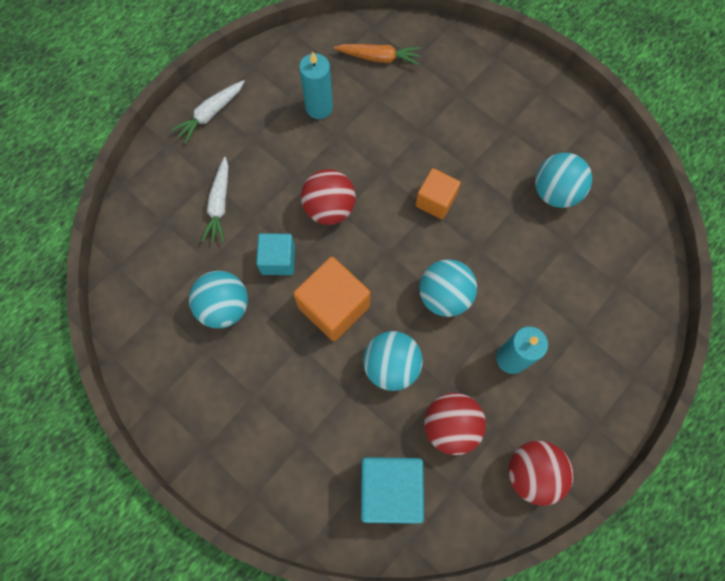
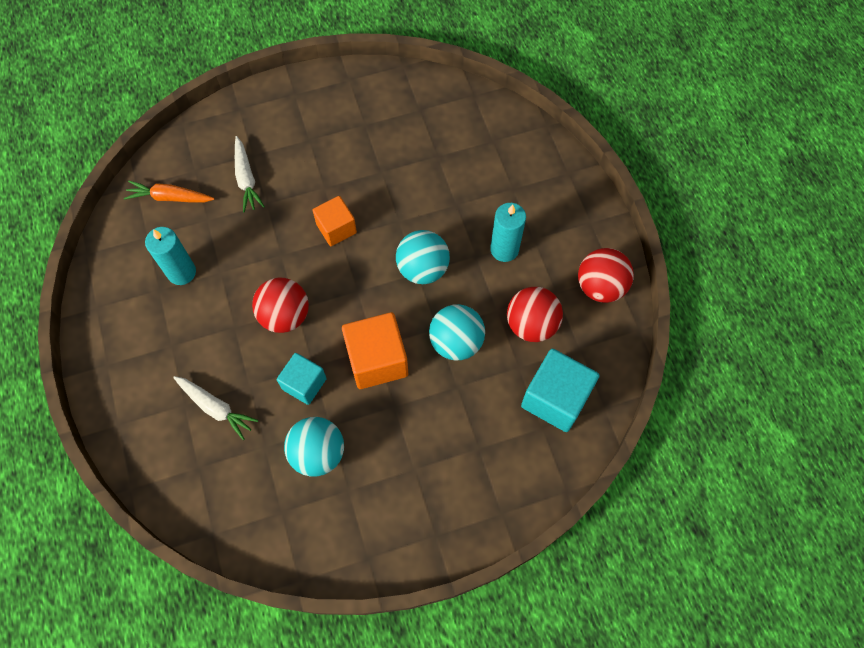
camera: 60 degrees left, 5 degrees down
white carrot [171,80,245,144] -> white carrot moved to [235,136,265,213]
orange carrot [334,44,421,65] -> orange carrot turned 120 degrees counterclockwise [124,181,214,203]
turquoise ball [535,153,592,208] -> none

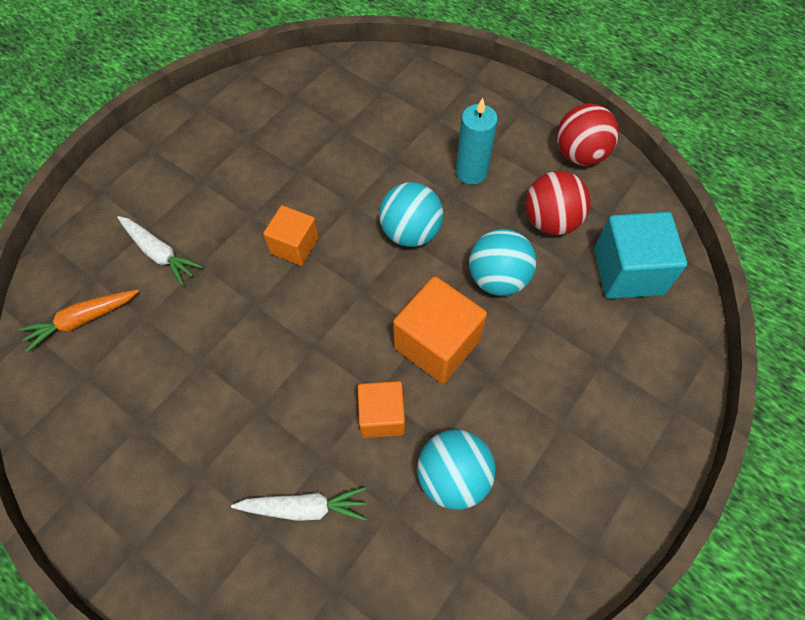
camera: 35 degrees left, 5 degrees down
turquoise candle [145,227,196,285] -> none
red ball [252,277,309,333] -> none
turquoise cube [277,353,327,405] -> orange cube [358,381,405,438]

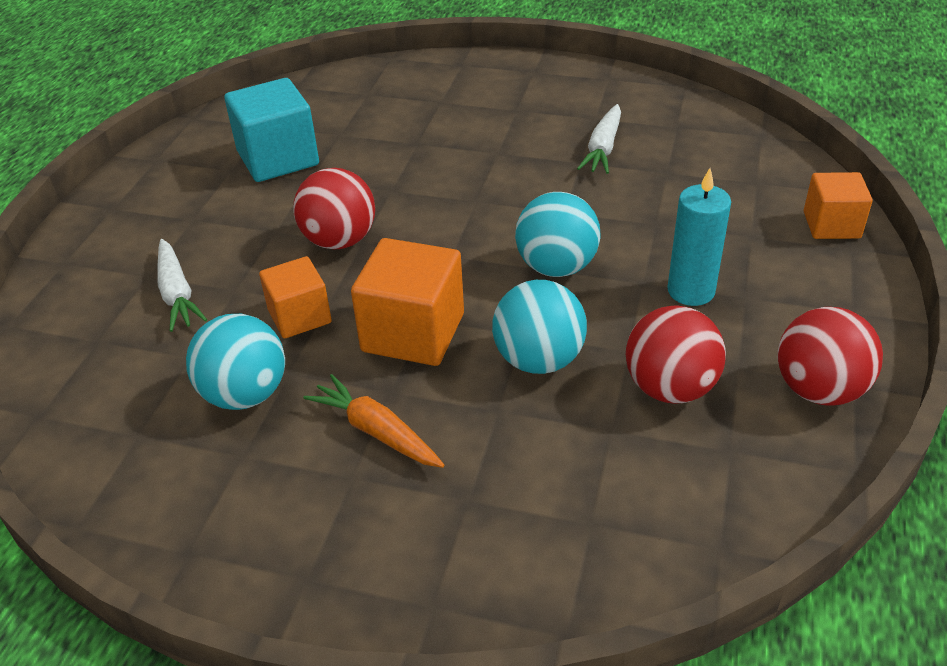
camera: 70 degrees right, 20 degrees down
orange carrot [19,290,139,352] -> orange carrot moved to [304,374,444,468]
white carrot [117,216,203,285] -> white carrot moved to [577,104,621,174]
orange cube [263,205,319,266] -> orange cube moved to [804,172,873,239]
turquoise cube [594,212,687,299] -> turquoise cube moved to [224,78,319,182]
none -> red ball [293,168,375,250]

